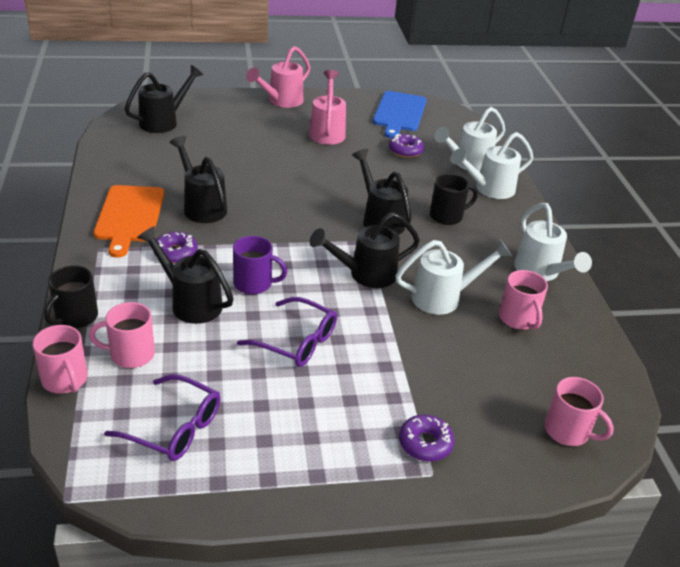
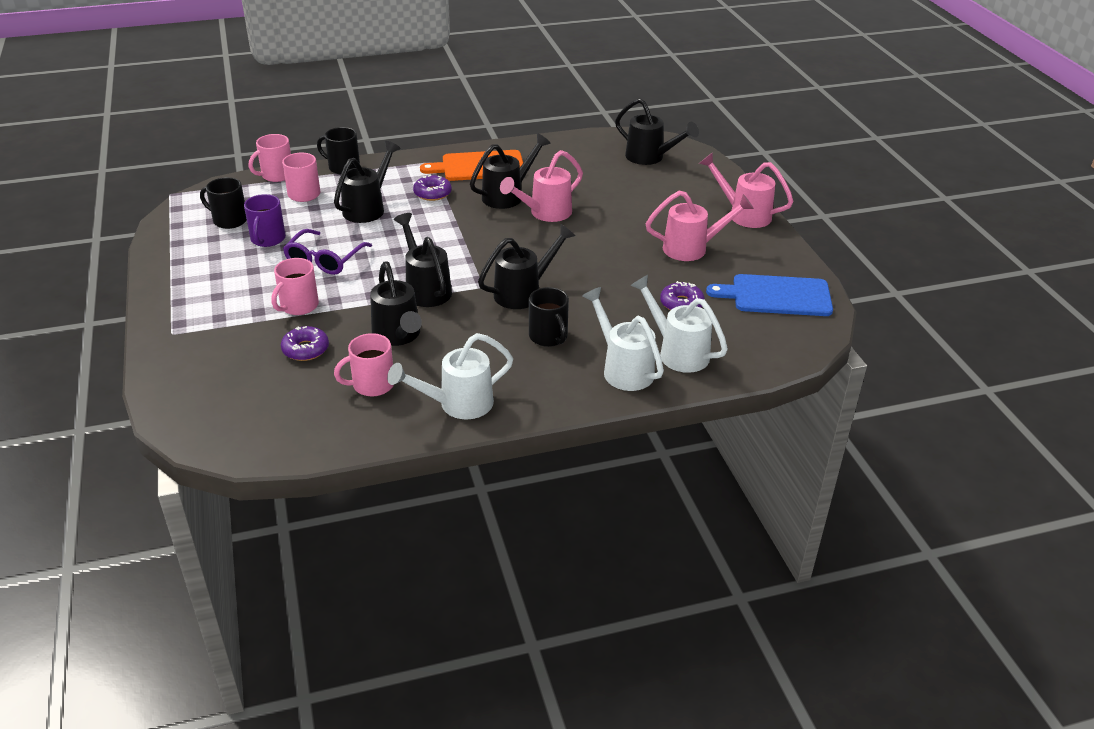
camera: 85 degrees right, 0 degrees up
purple glasses [104,374,221,461] -> black mug [200,177,247,229]
purple mug [233,236,288,294] -> purple mug moved to [244,194,286,247]
white watering can [395,240,512,315] -> black watering can [370,262,422,346]
purple donut [399,415,454,462] -> purple donut moved to [281,326,329,361]
pink mug [544,377,614,446] -> pink mug moved to [271,258,319,315]
none -> pink watering can [500,150,583,222]

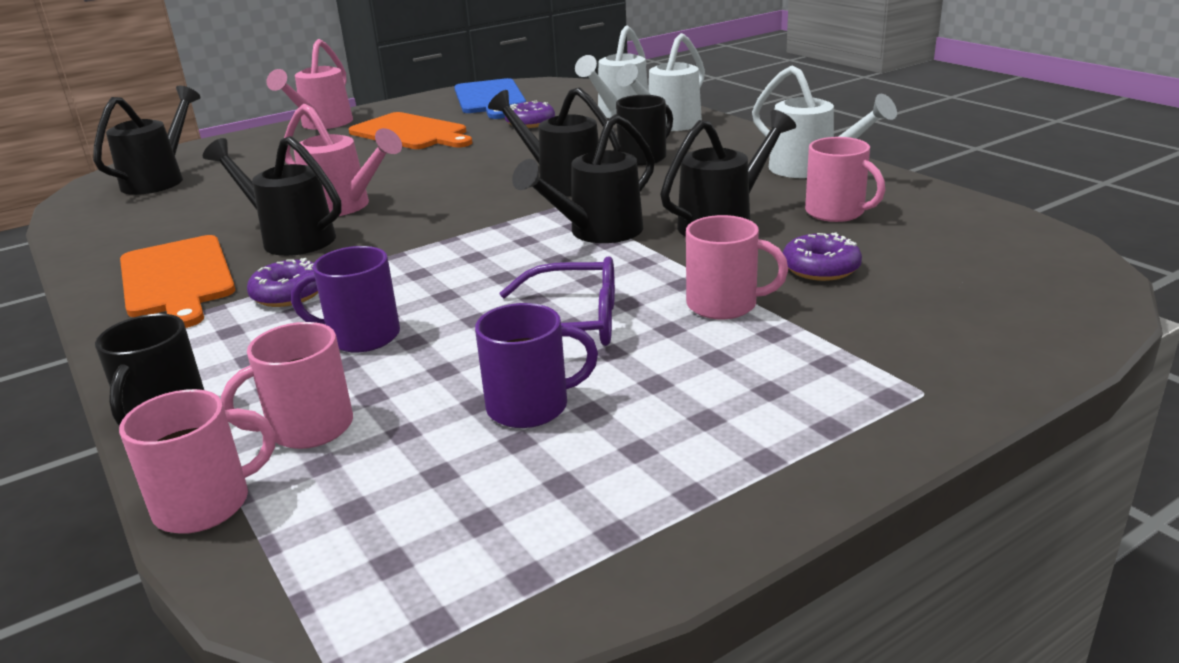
camera: 105 degrees left, 10 degrees down
black mug [200,177,247,229] -> none
pink mug [249,134,291,182] -> pink mug turned 60 degrees counterclockwise [119,389,275,533]
black watering can [334,141,401,223] -> purple mug [291,246,400,352]
pink watering can [646,191,754,261] -> orange cutting board [349,112,472,149]

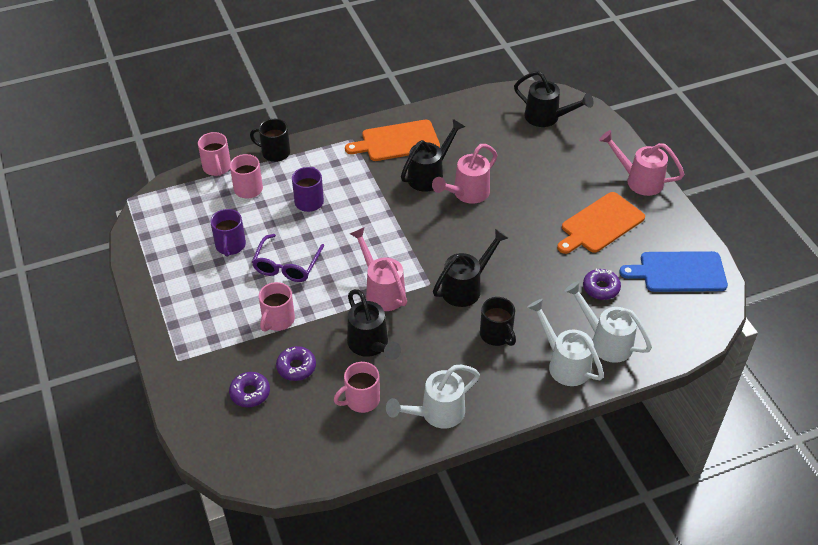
camera: 100 degrees right, 20 degrees up
purple donut [247,258,318,307] -> purple donut moved to [229,372,270,407]
black watering can [512,114,655,243] -> pink watering can [350,227,407,311]

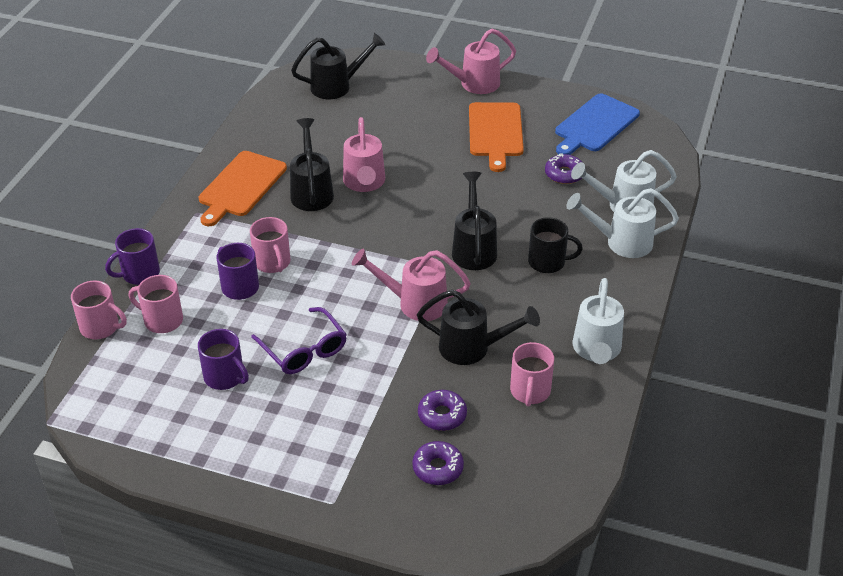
camera: 50 degrees left, 5 degrees down
black mug [250,119,290,162] -> purple mug [105,228,160,285]
pink mug [259,282,295,332] -> pink mug moved to [250,217,290,273]

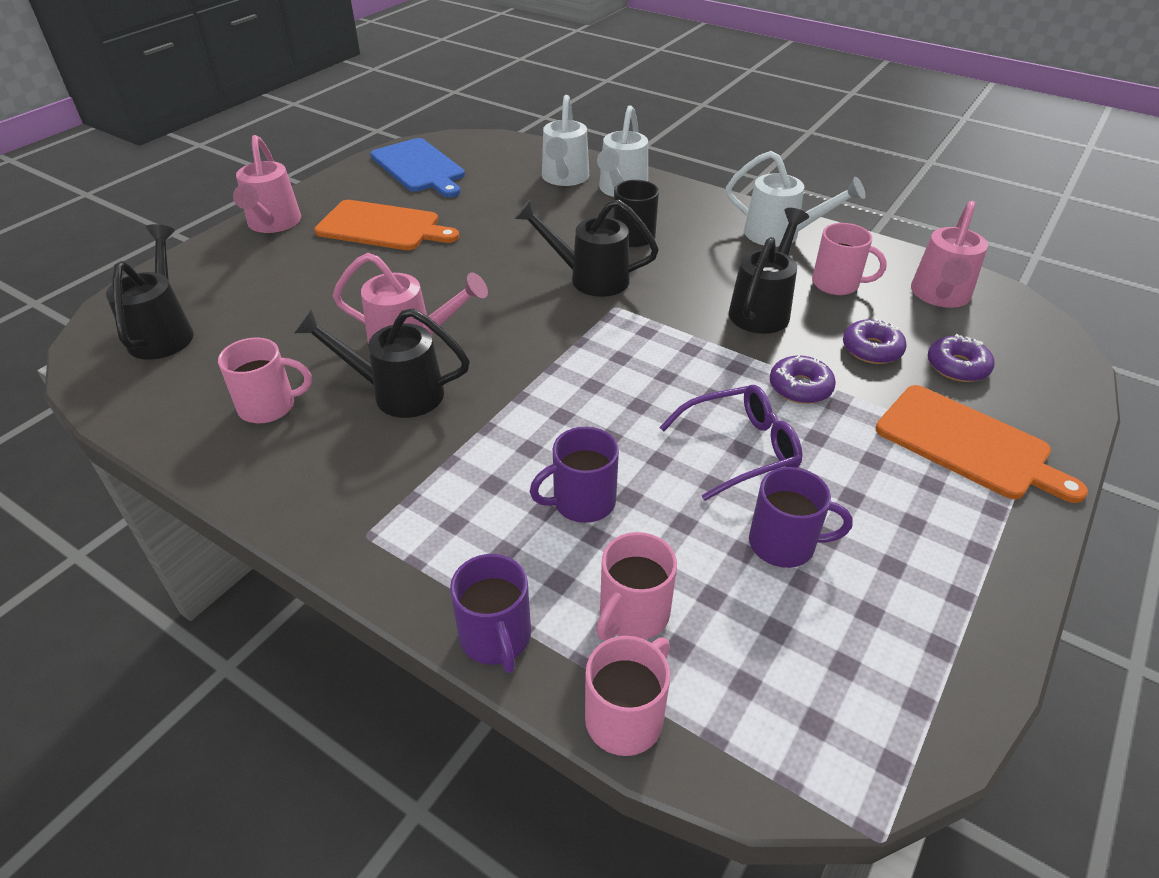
camera: 75 degrees left, 0 degrees up
purple mug [198,329,249,390] -> purple mug turned 45 degrees clockwise [749,467,853,568]
orange cutting board [199,151,287,226] -> orange cutting board moved to [875,385,1088,503]
pink mug [250,217,290,273] -> pink mug moved to [218,337,312,423]
pink watering can [352,248,471,321] -> pink watering can moved to [911,201,988,308]
purple donut [545,153,582,184] -> purple donut moved to [770,355,836,404]

